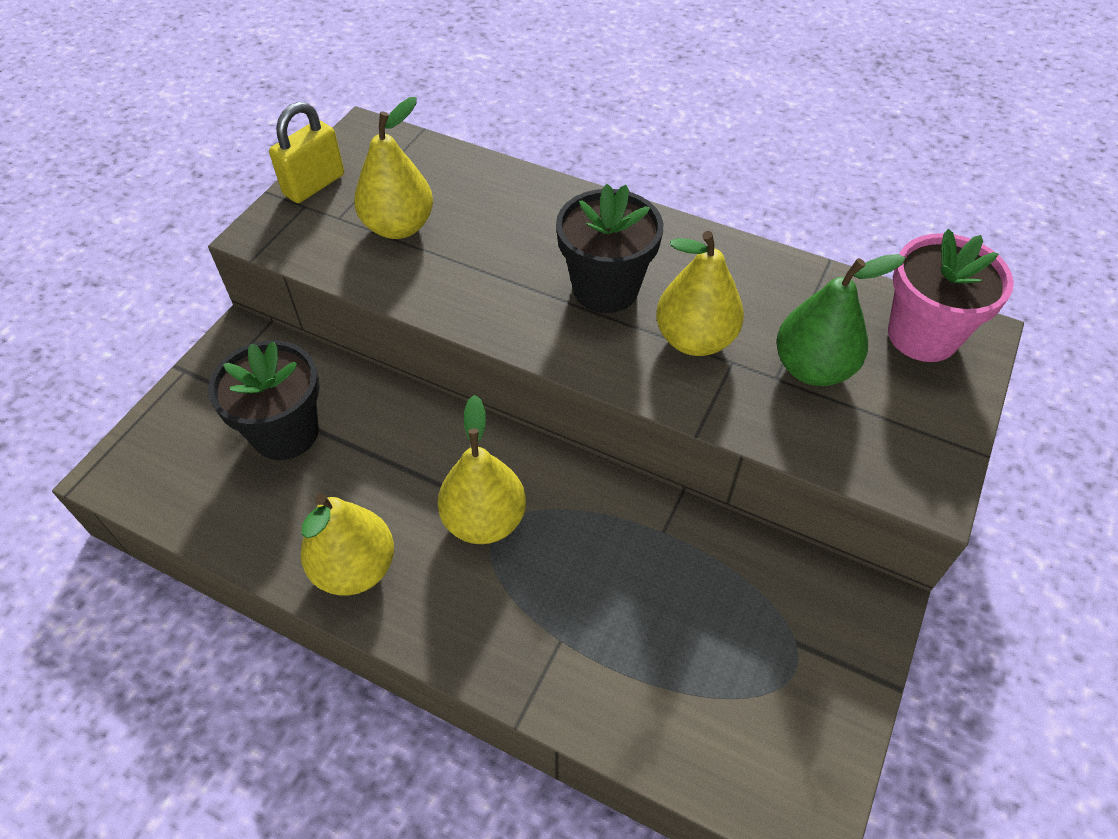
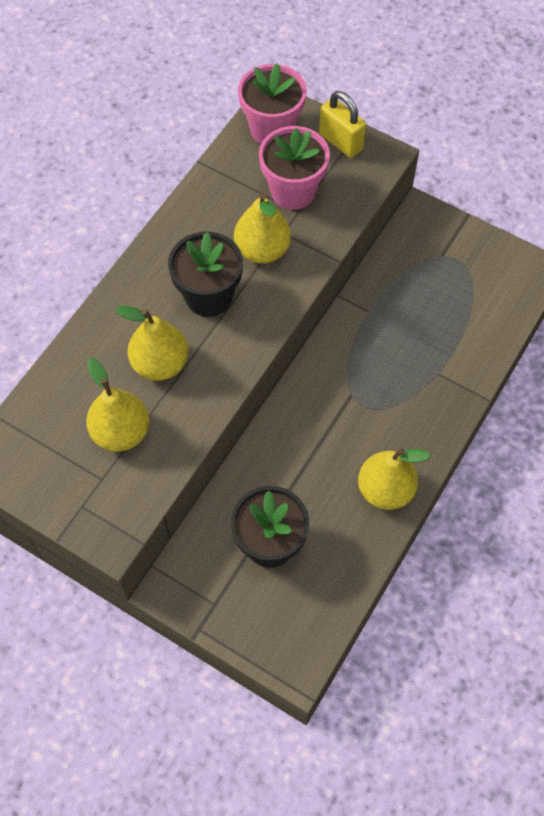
camera: 85 degrees left, 10 degrees up
yellow padlock [269,102,344,203] -> yellow padlock moved to [319,91,366,158]
yellow pear [438,395,526,544] -> yellow pear moved to [115,306,188,381]
green pear [776,254,905,386] -> pink flower pot [259,126,330,210]

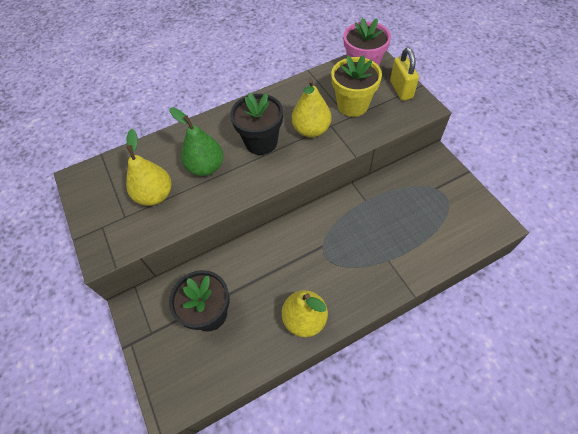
camera: 35 degrees right, 5 degrees down
yellow pear [115,306,188,381] -> green pear [169,107,223,176]
pink flower pot [259,126,330,210] -> yellow flower pot [331,55,382,117]

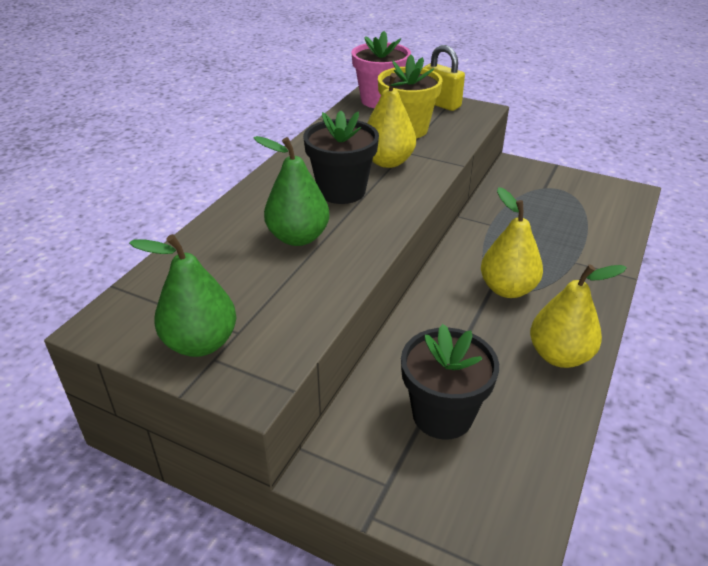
camera: 40 degrees left, 20 degrees down
yellow pear [126,129,171,206] -> yellow pear moved to [481,187,543,298]
none -> green pear [129,234,236,357]

